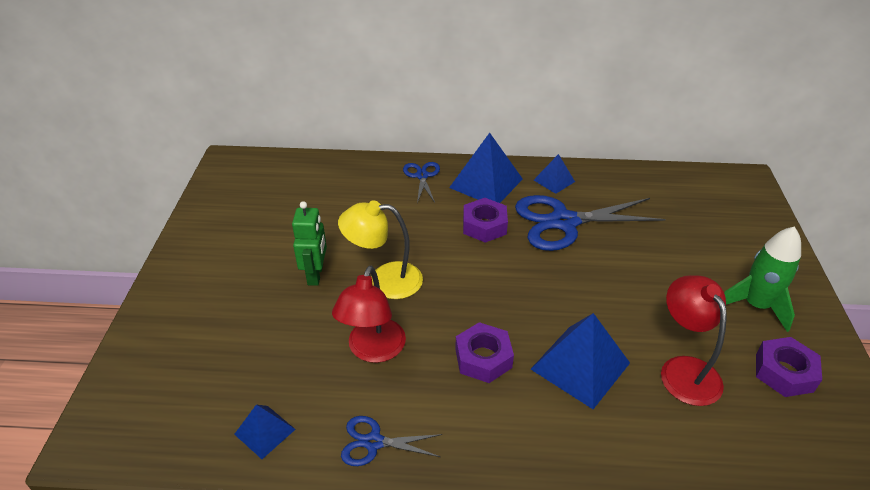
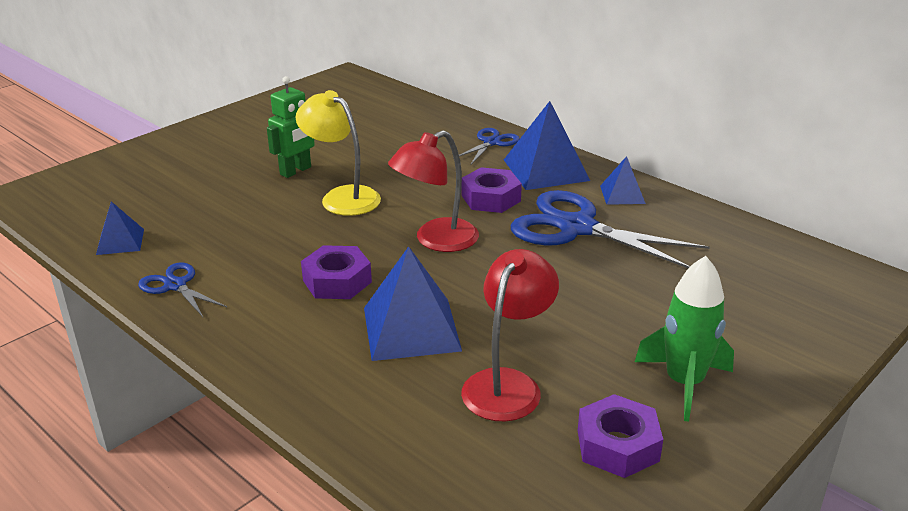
camera: 40 degrees right, 10 degrees down
red lamp [332,266,406,363] -> red lamp moved to [388,130,479,252]

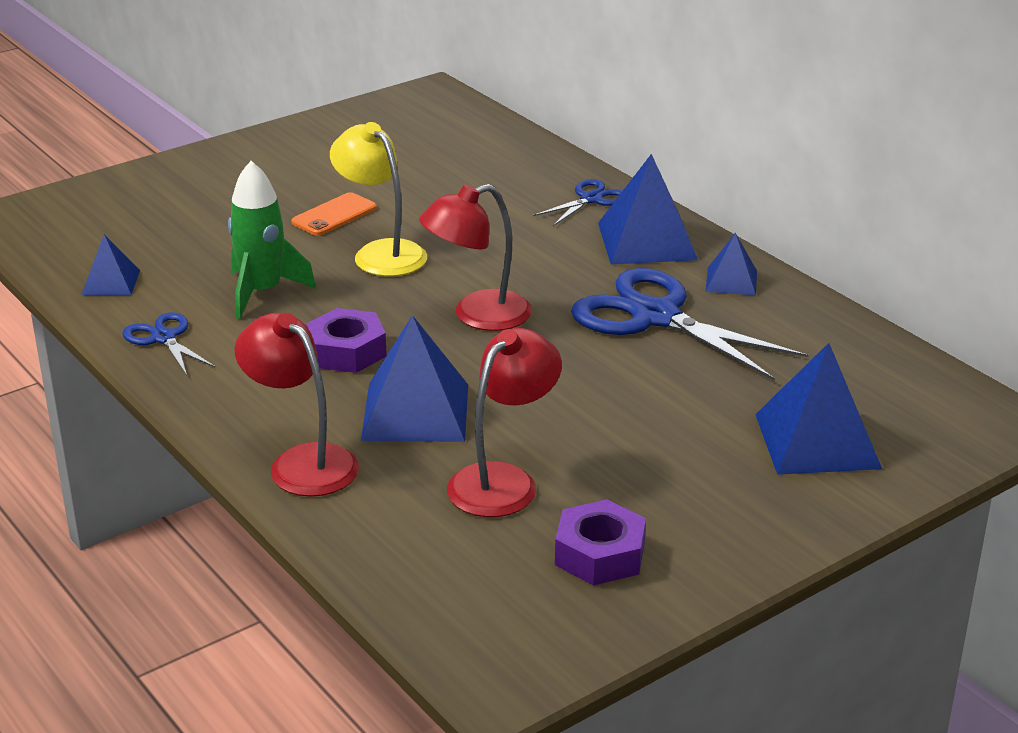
camera: 10 degrees right, 0 degrees up
green robot [267,76,315,178] -> orange phone [291,192,377,236]
purple nut [462,167,522,213] -> none
green rocket [635,256,734,421] -> green rocket moved to [228,161,316,319]
none -> red lamp [234,313,359,497]
none -> blue pyramid [755,343,882,475]

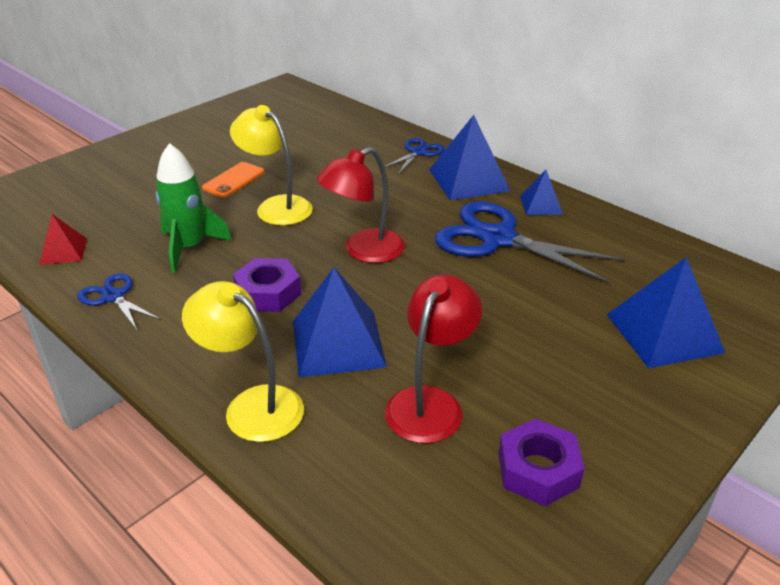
camera: 10 degrees left, 5 degrees up
blue pyramid [81,234,140,295] -> red pyramid [39,214,87,265]
red lamp [234,313,359,497] -> yellow lamp [182,281,304,442]

